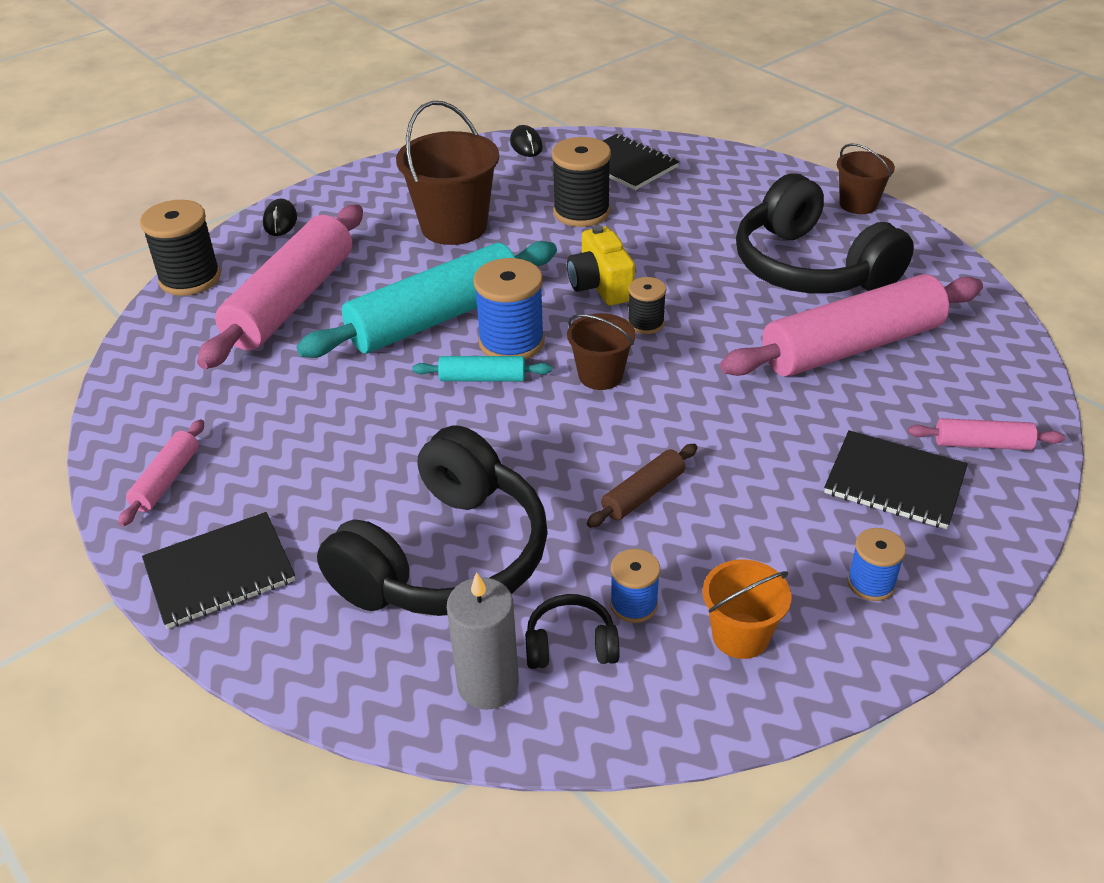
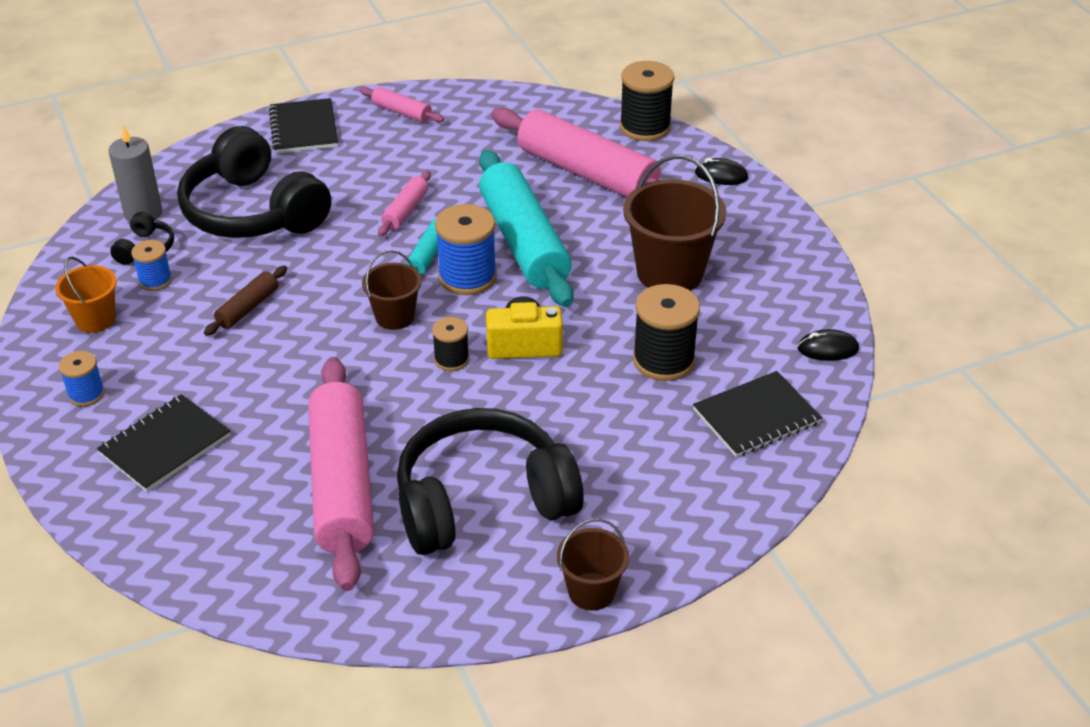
camera: 105 degrees right, 0 degrees up
brown rolling pin [587,444,697,528] -> brown rolling pin turned 60 degrees clockwise [204,266,287,336]
pink rolling pin [908,418,1065,450] -> pink rolling pin moved to [378,171,431,236]

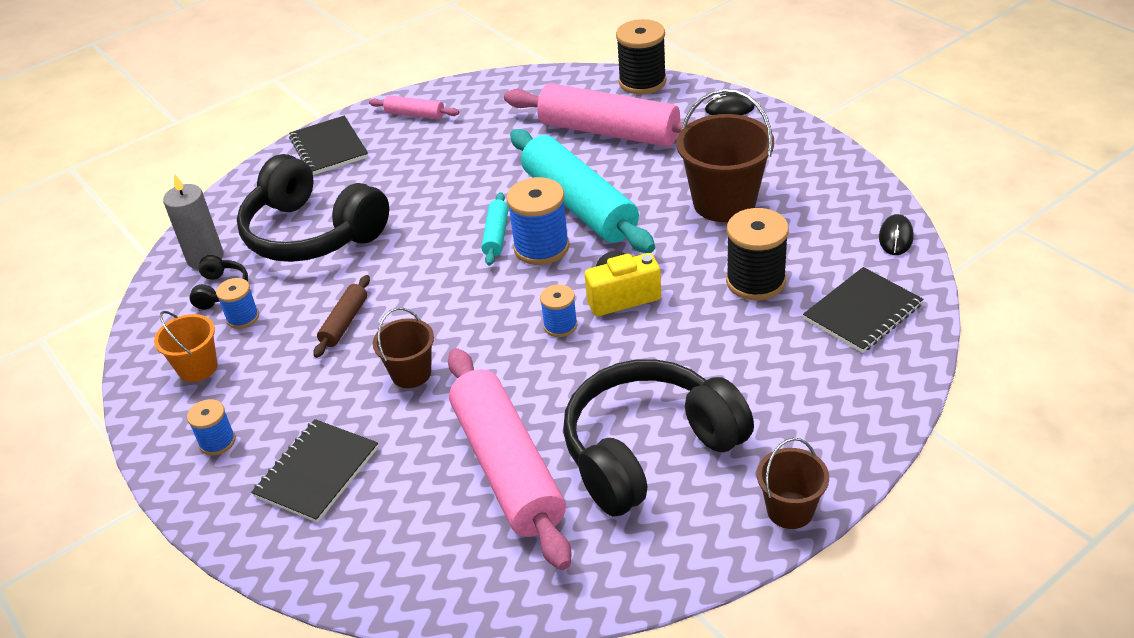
camera: 10 degrees left, 0 degrees up
brown bucket [362,250,422,330] -> brown bucket moved to [373,308,434,388]
pink rolling pin [378,171,431,236] -> none
black spool [432,317,469,371] -> blue spool [540,284,577,337]
black mouse [797,329,859,361] -> black mouse turned 60 degrees counterclockwise [879,214,914,255]

